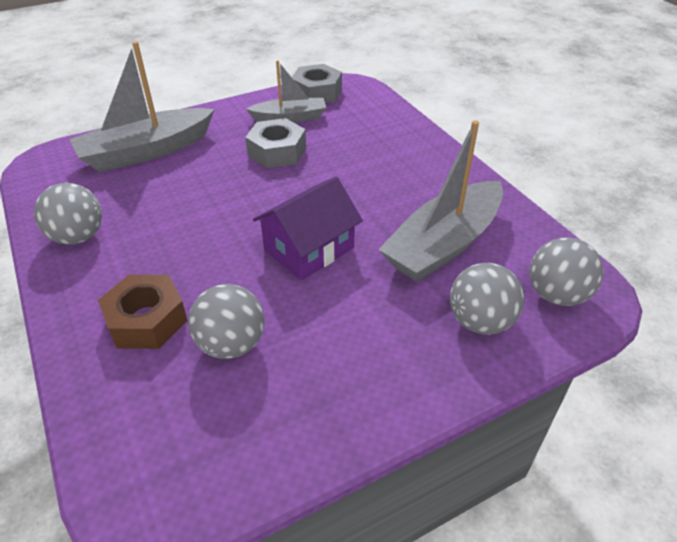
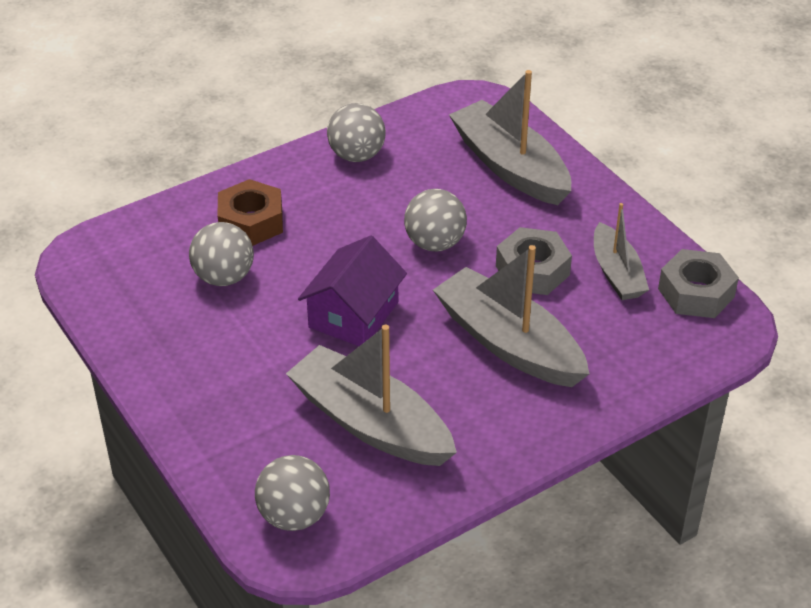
camera: 85 degrees right, 0 degrees up
purple house [253,176,363,280] -> purple house turned 75 degrees clockwise [298,235,407,346]
grey ball [450,263,524,335] -> grey ball moved to [404,189,467,251]
none -> grey boat [433,245,589,387]

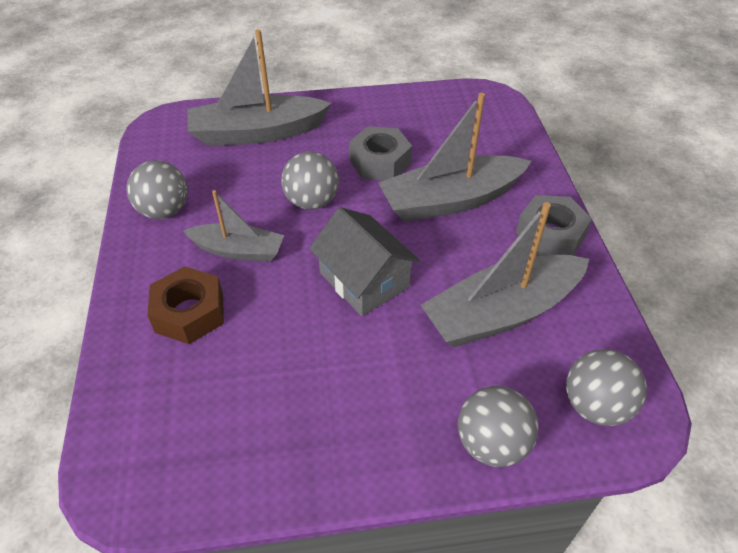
camera: 65 degrees left, 5 degrees up
grey ball [189,222,254,286] -> grey ball moved to [458,386,538,467]
purple house [298,235,407,346] -> grey house [309,207,420,316]
grey boat [594,203,649,300] -> grey boat moved to [183,190,284,262]
grey nut [658,249,739,318] -> grey nut moved to [516,195,592,256]

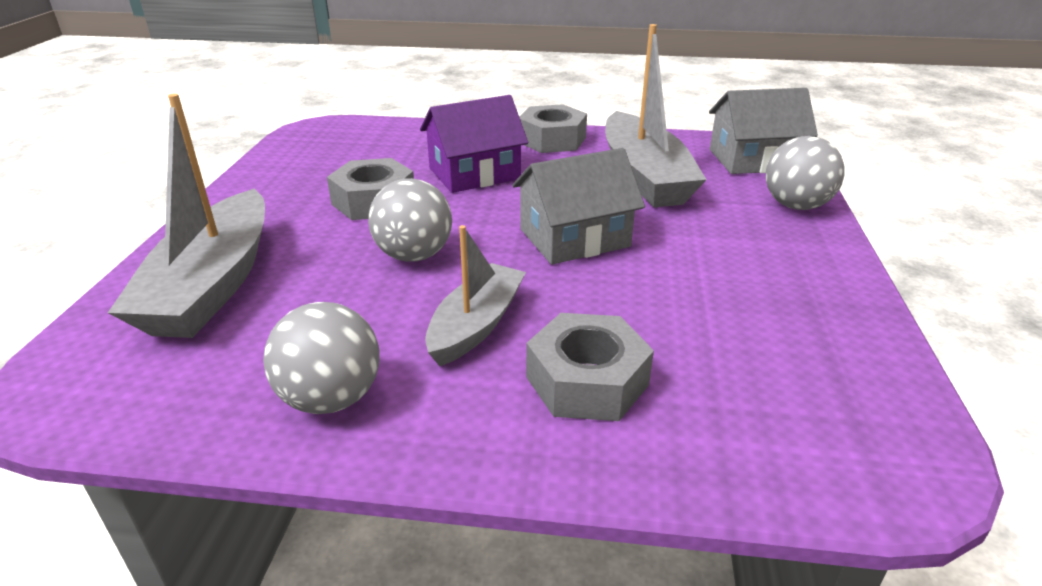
camera: 75 degrees left, 15 degrees down
brown nut [147,266,224,344] -> grey nut [526,313,654,421]
grey boat [378,93,531,222] -> purple house [420,95,528,193]
grey ball [566,349,647,426] -> grey house [709,88,818,174]

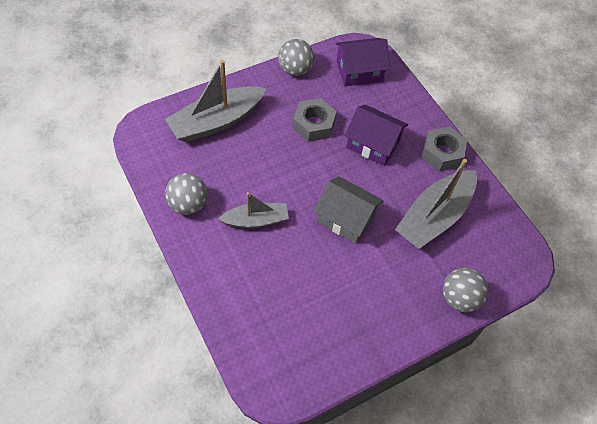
camera: 50 degrees right, 25 degrees up
grey ball [368,178,452,262] -> grey ball moved to [278,39,314,76]
grey nut [526,313,654,421] -> none
grey house [709,88,818,174] -> none
none -> purple house [335,38,390,86]

